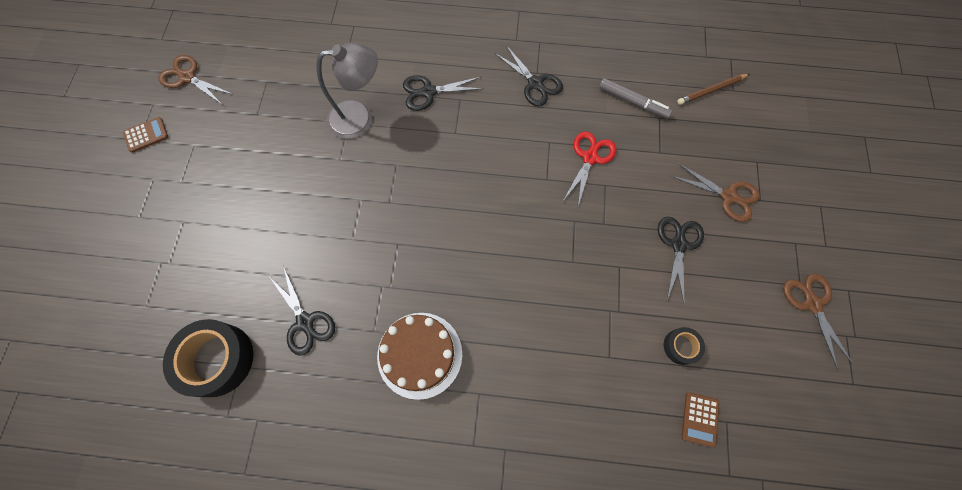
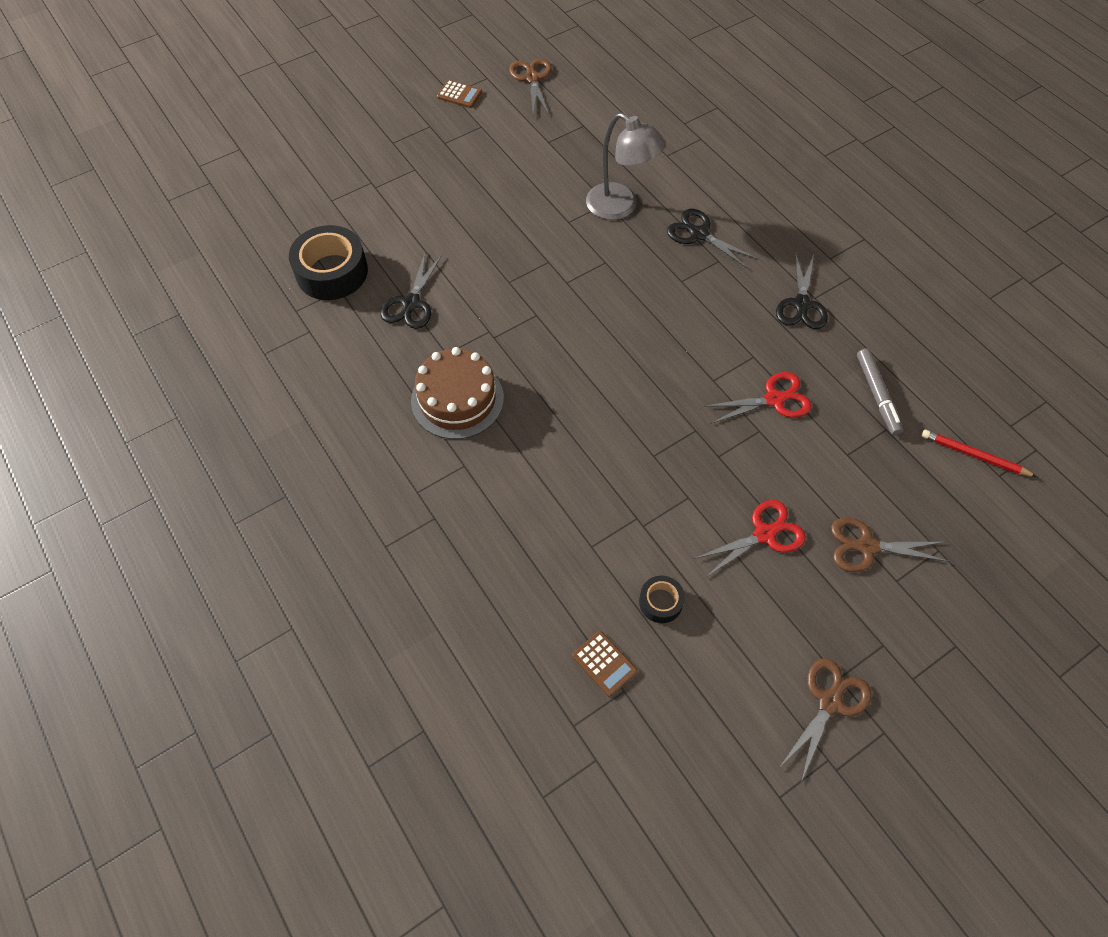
camera: 50 degrees right, 10 degrees down
black scissors [658,217,704,303] -> red scissors [694,500,806,578]
brown scissors [671,163,760,222] -> brown scissors turned 105 degrees clockwise [831,517,950,572]
brown pencil [677,74,749,105] -> red pencil [922,430,1037,477]
brown calculator [682,393,719,448] -> brown calculator turned 105 degrees counterclockwise [572,631,638,697]

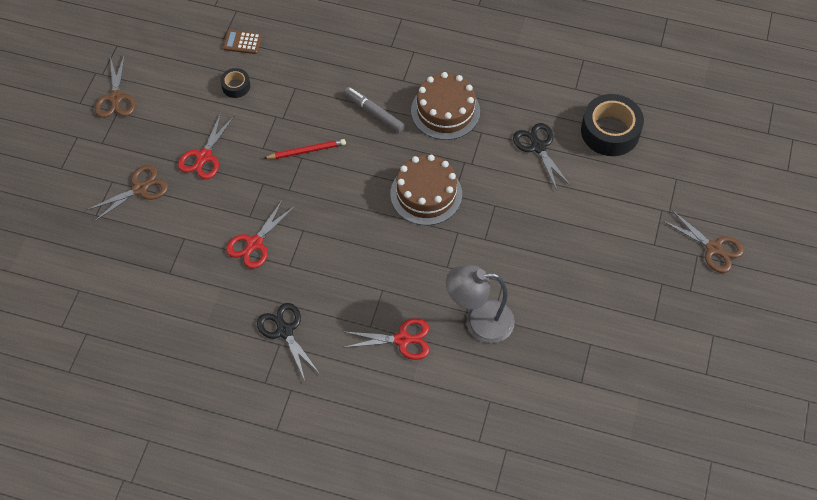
camera: 140 degrees right, 0 degrees up
brown calculator [437,80,482,108] -> none
brown scissors [509,59,552,115] -> brown scissors moved to [663,210,744,273]
black scissors [667,209,758,269] -> red scissors [343,318,430,360]
grey marker [857,349,903,435] -> grey marker moved to [344,87,405,133]
red pencil [922,430,1037,477] -> red pencil moved to [263,139,346,159]
none -> brown cake [390,155,462,225]

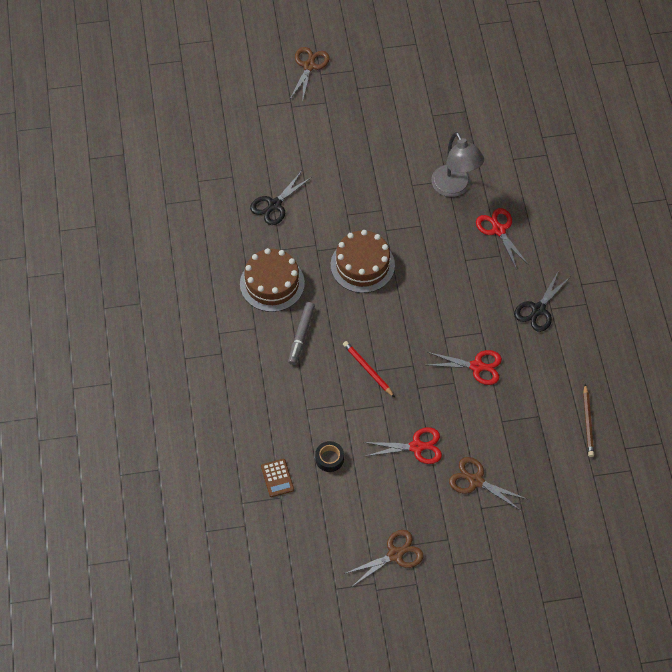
camera: 115 degrees left, 0 degrees up
black tape [581,94,644,156] -> none
none -> brown pencil [583,384,594,457]

